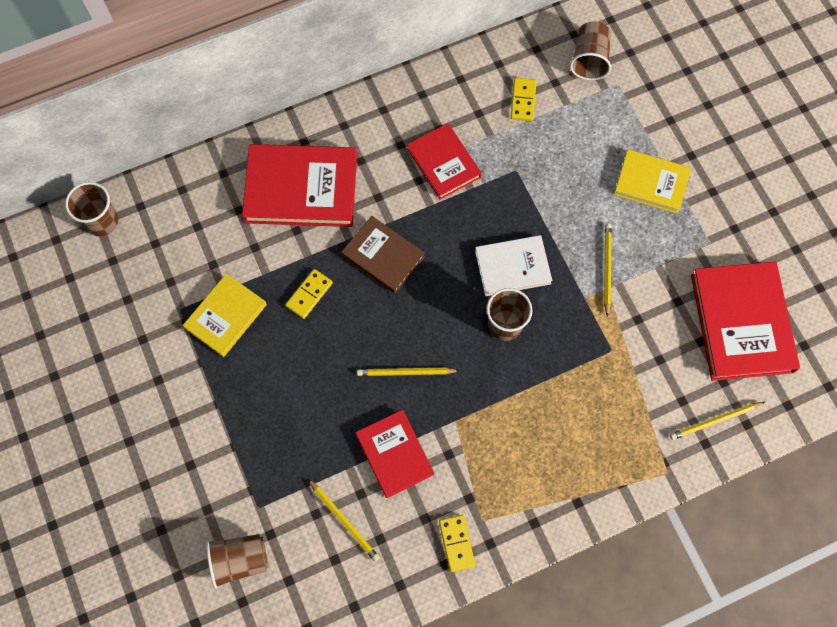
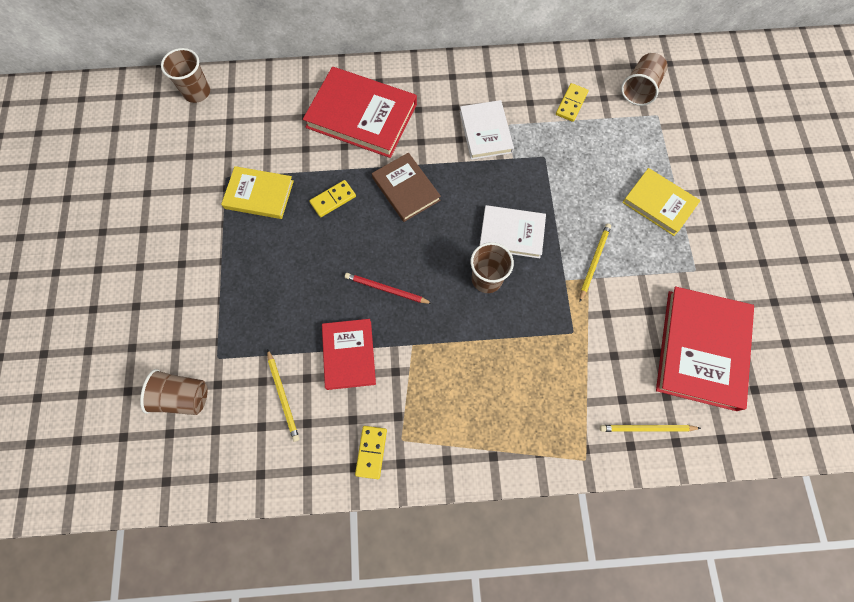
camera: 20 degrees right, 0 degrees up
yellow book [182,273,267,357] -> yellow book turned 45 degrees clockwise [221,166,294,219]
yellow pencil [357,368,460,376] -> red pencil [345,273,433,304]
red book [407,123,482,200] -> white book [460,100,514,160]

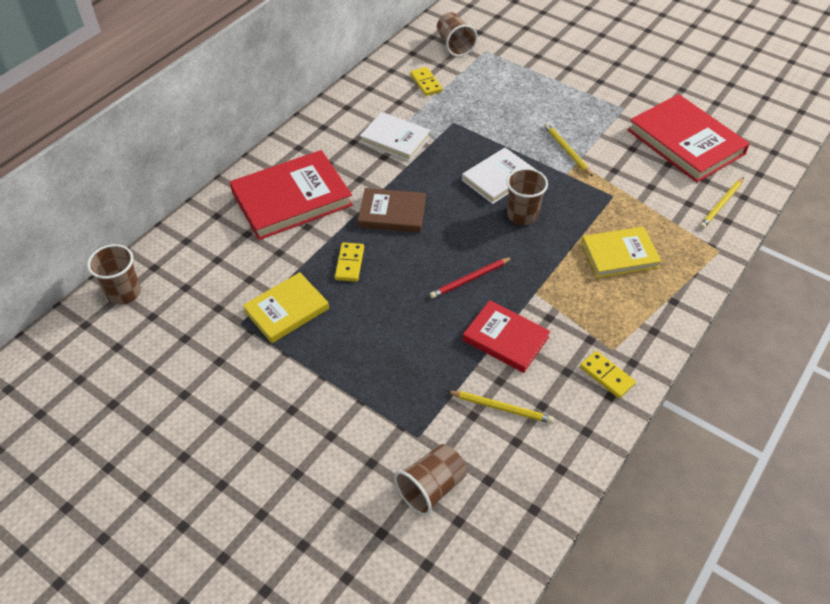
camera: 50 degrees left, 20 degrees down
yellow book [622,168,700,236] -> yellow book moved to [581,227,662,278]

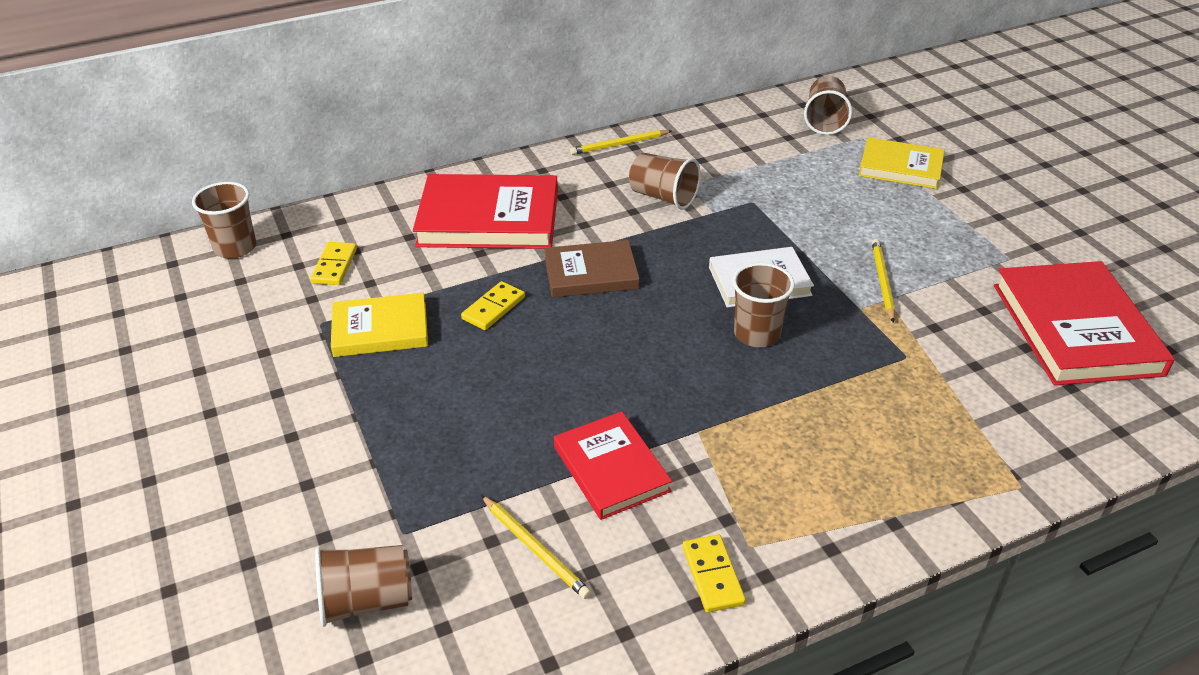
camera: 30 degrees right, 10 degrees down
brown book [358,188,426,233] -> brown book turned 45 degrees counterclockwise [544,240,640,298]
white book [360,112,431,162] -> brown cup [629,153,701,210]
yellow domino [410,67,442,96] -> yellow domino moved to [310,242,357,285]
red pencil [430,257,513,299] -> none
yellow book [581,227,662,278] -> yellow book moved to [859,137,945,189]
yellow pencil [699,177,744,229] -> yellow pencil moved to [570,130,671,155]

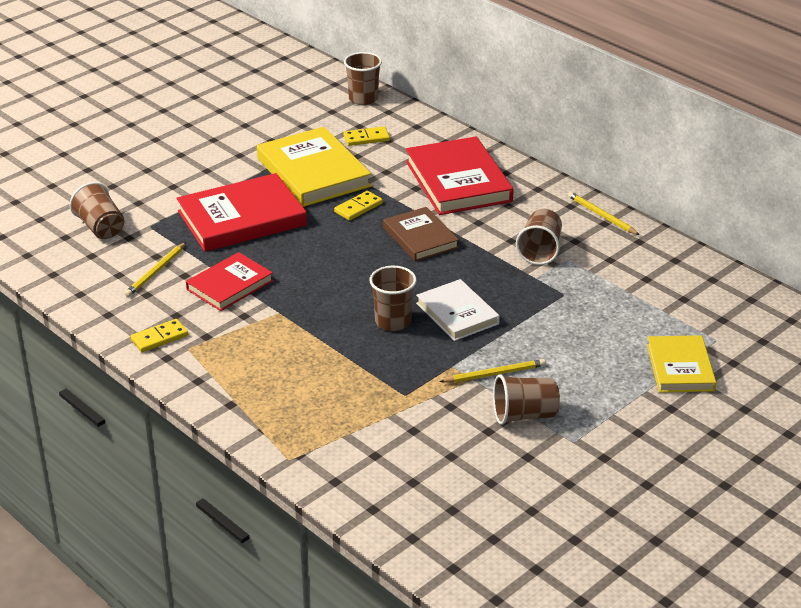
camera: 70 degrees right, 5 degrees down
yellow book [331,293,428,357] -> yellow book [257,127,371,207], size x1.63
yellow domino [461,281,525,330] -> yellow domino turned 60 degrees counterclockwise [334,191,383,221]
brown cup [804,76,852,135] -> brown cup moved to [493,374,560,425]
red book [994,261,1175,386] -> red book moved to [177,173,307,252]

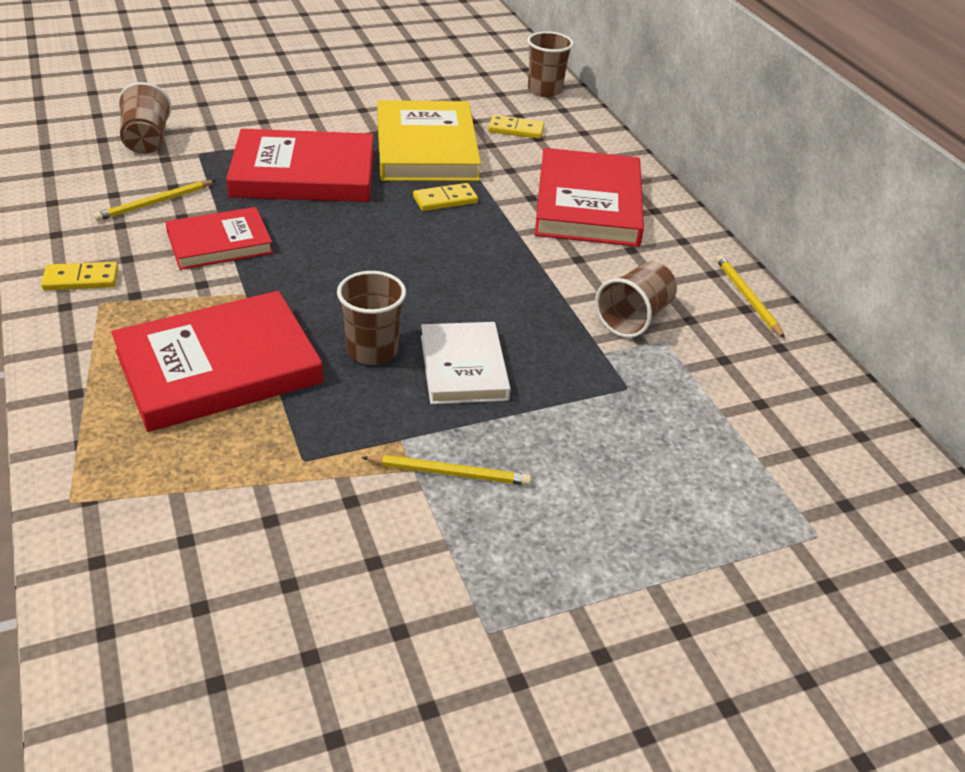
camera: 20 degrees right, 5 degrees up
brown book [383,207,459,261] -> none
brown cup [493,374,560,425] -> none
yellow book [647,335,716,393] -> none
none -> red book [111,291,323,432]

